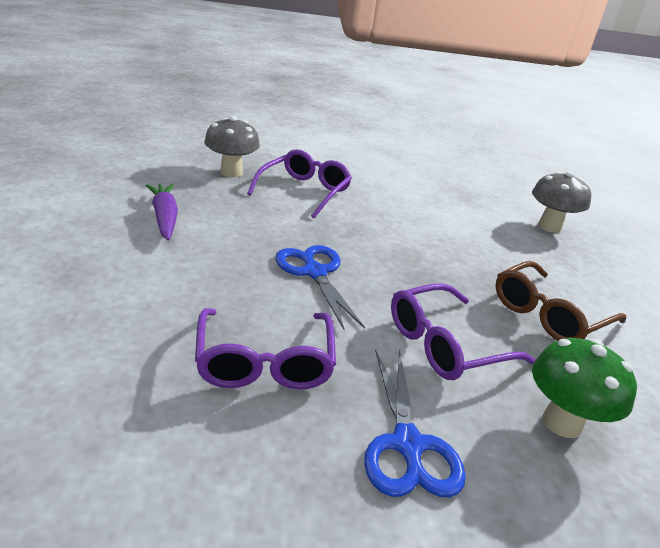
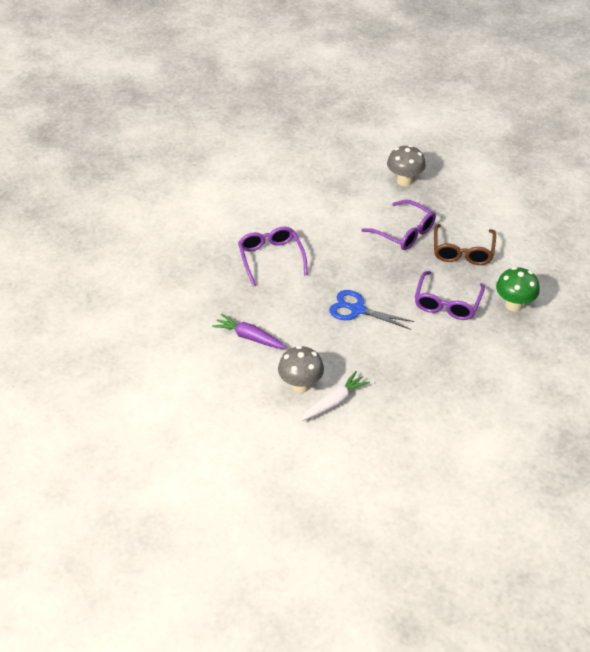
camera: 40 degrees left, 15 degrees up
purple glasses [195,308,336,389] -> purple glasses moved to [362,200,436,250]
grey mushroom [204,116,260,177] -> grey mushroom moved to [278,346,324,393]
blue scissors [364,349,466,498] -> none
none -> white carrot [301,371,370,421]

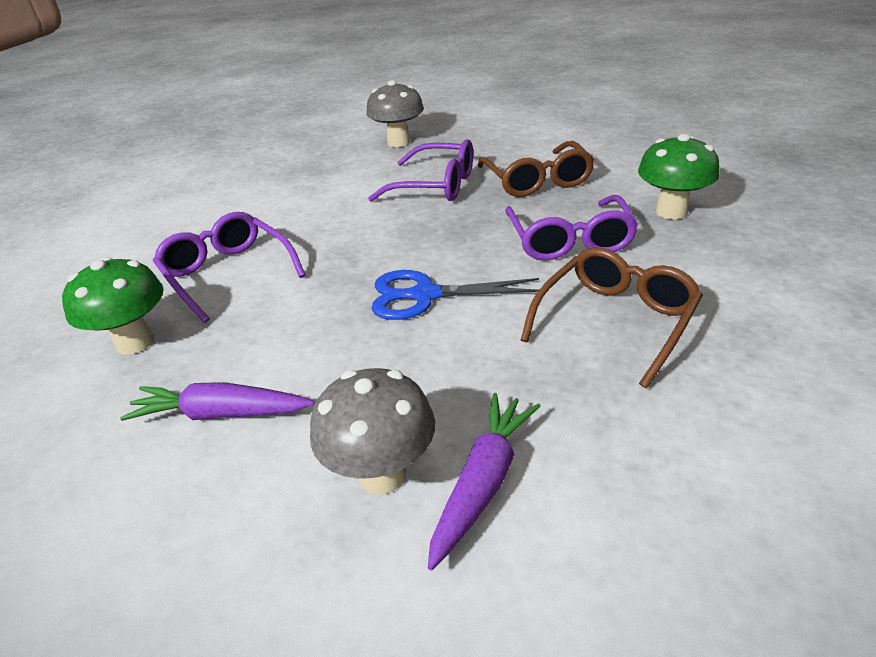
camera: 20 degrees left, 10 degrees down
white carrot [301,371,370,421] -> purple carrot [428,393,540,570]
none -> green mushroom [62,257,164,355]
none -> brown glasses [521,247,703,388]

